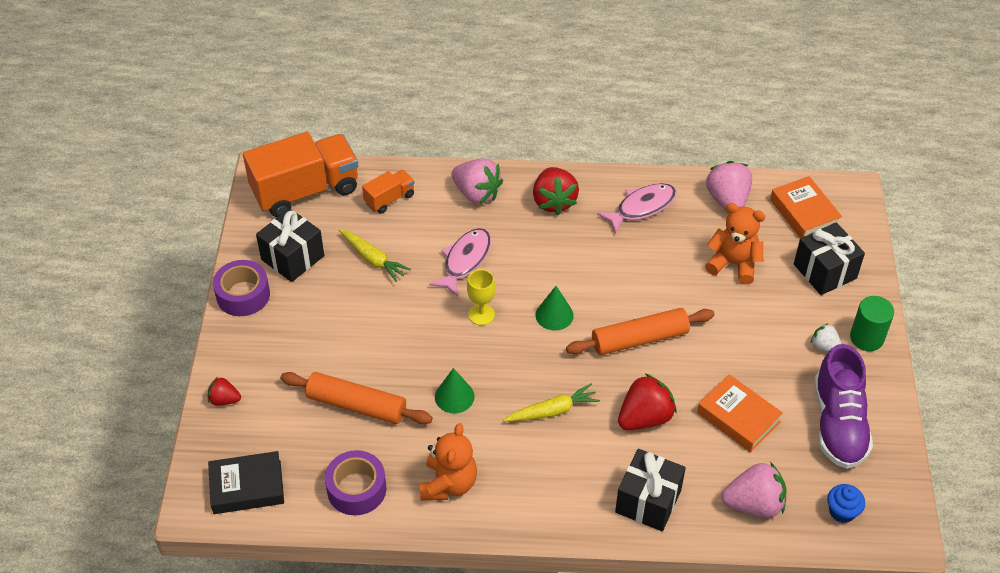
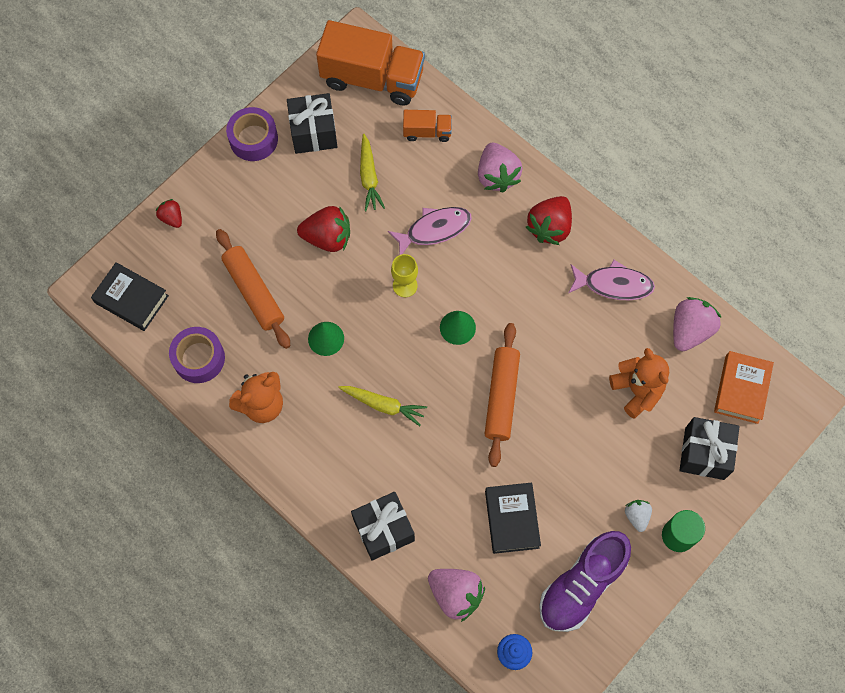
camera: 40 degrees right, 20 degrees up
orange rolling pin [566,308,715,355] -> orange rolling pin turned 75 degrees clockwise [485,323,520,467]
red strawberry [618,374,677,430] -> red strawberry moved to [297,206,350,252]
orange book [697,374,783,452] -> black book [485,482,541,554]

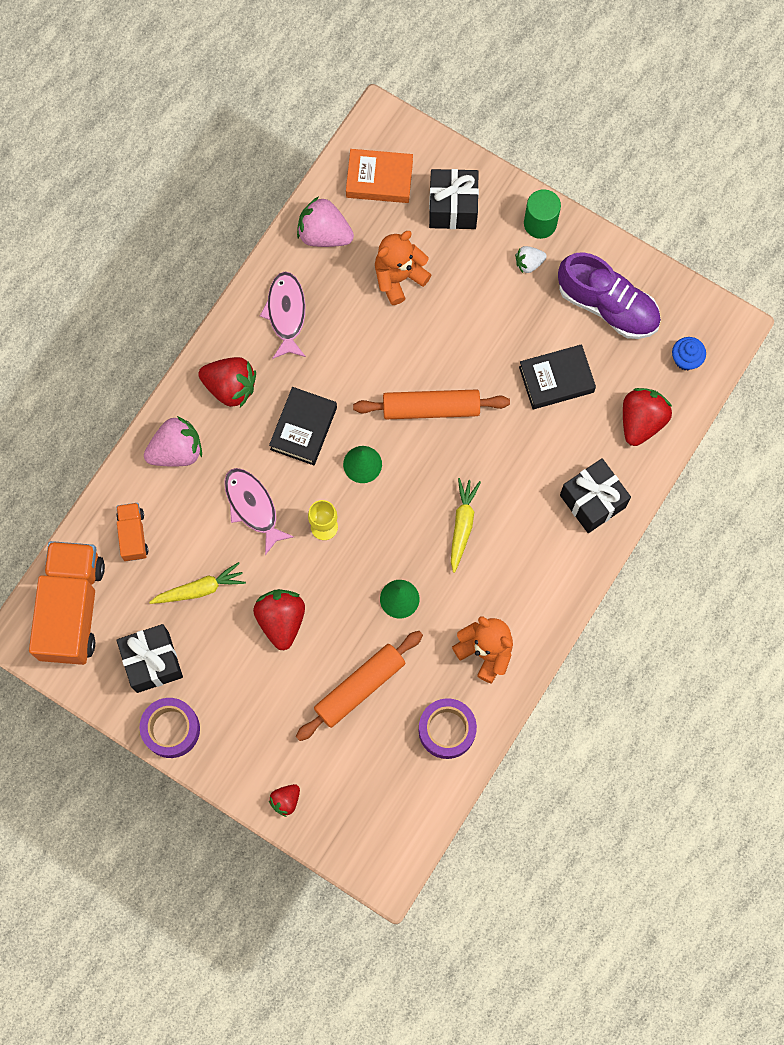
camera: 100 degrees left, 5 degrees up
black book [91,262,169,331] -> black book moved to [269,387,337,465]
pink strawberry [428,569,485,622] -> red strawberry [623,388,672,446]

